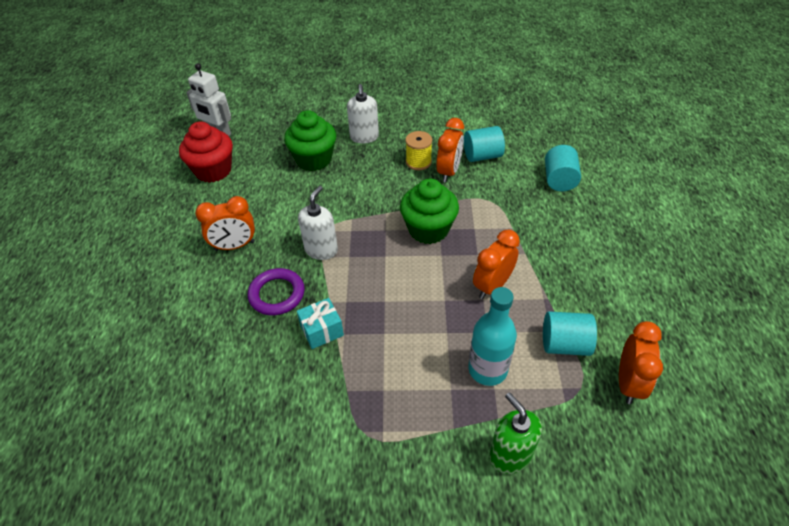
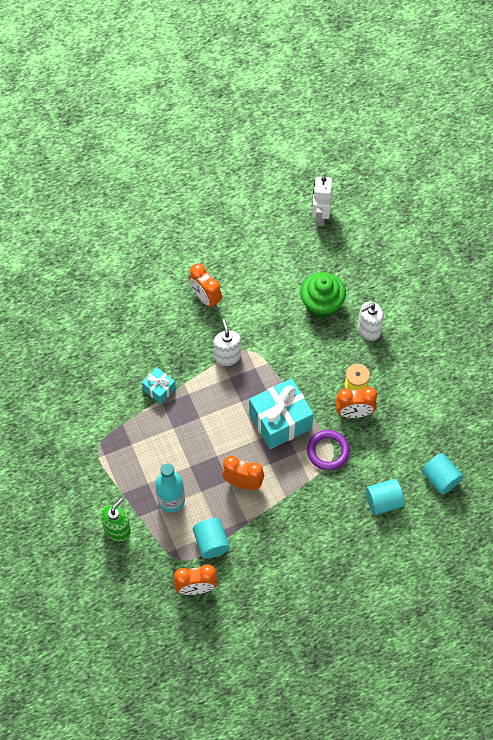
camera: 65 degrees right, 15 degrees up
red cupcake [179,122,233,183] -> none
purple ring [248,268,305,315] -> purple ring moved to [307,430,350,470]
white soap dispenser [298,186,338,260] -> white soap dispenser turned 105 degrees counterclockwise [214,319,241,366]
green cupcake [400,179,459,244] -> turquoise gift [249,378,314,449]
turquoise cylinder [464,126,505,162] -> turquoise cylinder moved to [422,453,463,495]

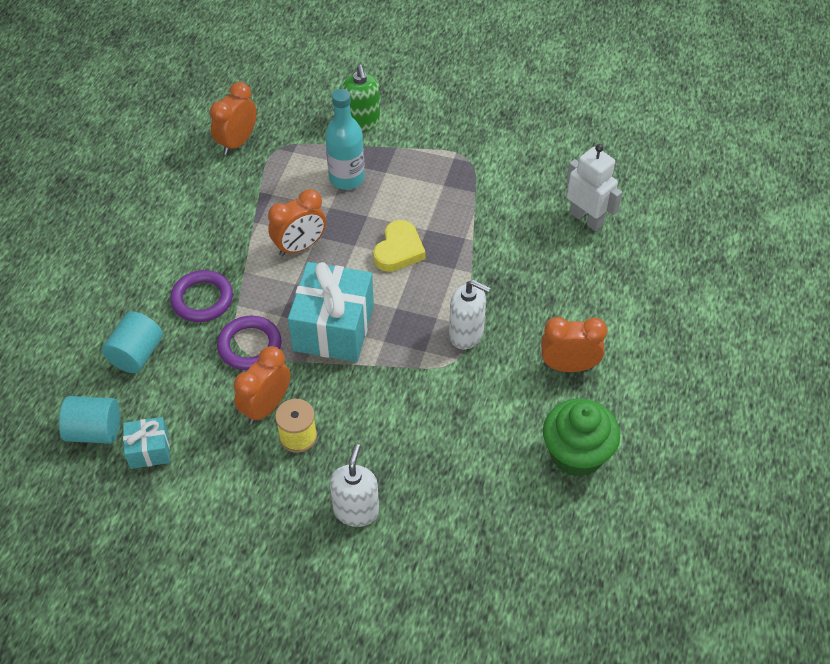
camera: 130 degrees right, 10 degrees down
turquoise gift [142,367,176,404] -> turquoise gift moved to [123,417,170,469]
turquoise cylinder [193,518,230,559] -> none
green cupcake [300,272,346,319] -> green cupcake moved to [543,399,620,477]
white robot [312,177,333,226] -> white robot moved to [566,144,622,231]
none -> purple ring [170,270,233,322]
none -> yellow heart [373,220,426,272]

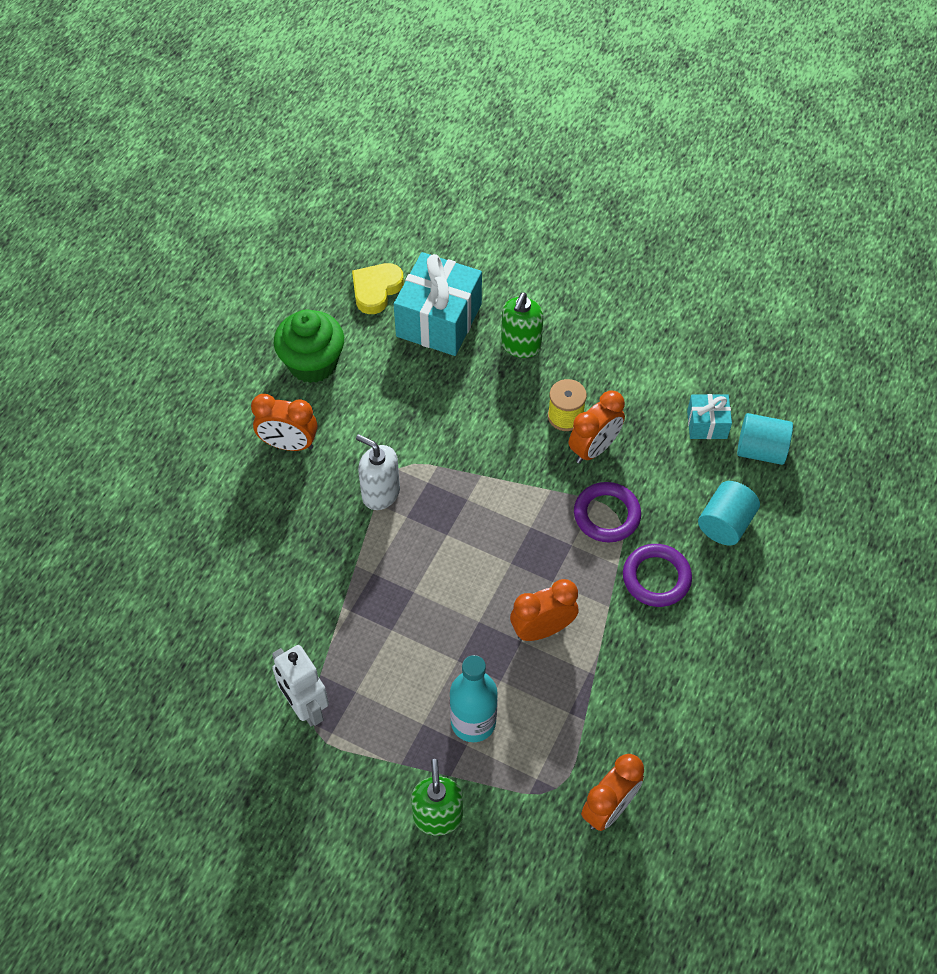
camera: 170 degrees left, 5 degrees up
turquoise gift [288,262,374,362] -> turquoise gift moved to [394,252,482,356]
white soap dispenser [330,444,379,527] -> green soap dispenser [501,292,544,358]
yellow heart [373,220,426,272] -> yellow heart moved to [352,263,404,314]
white robot [566,144,622,231] -> white robot moved to [272,645,329,726]

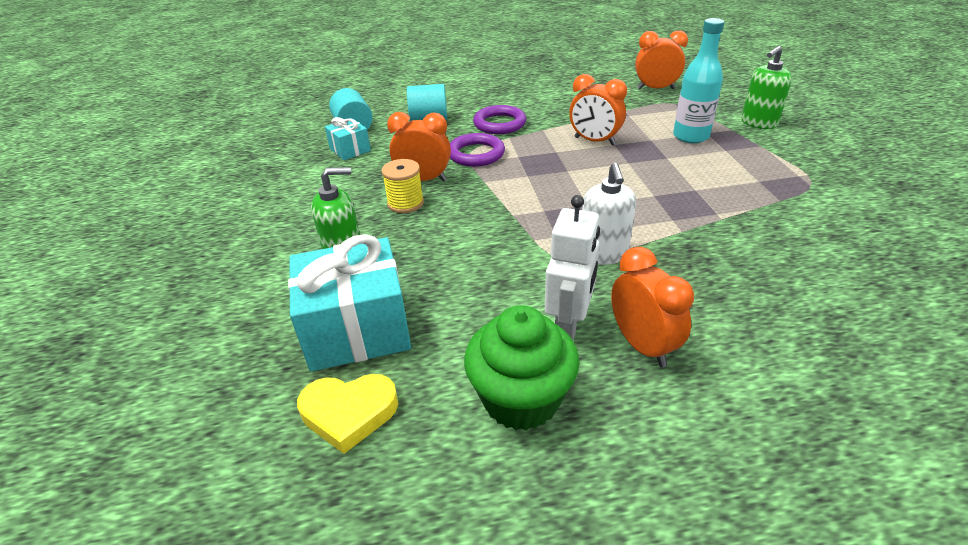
camera: 125 degrees left, 20 degrees down
white robot [272,645,329,726] -> white robot moved to [545,195,600,340]

